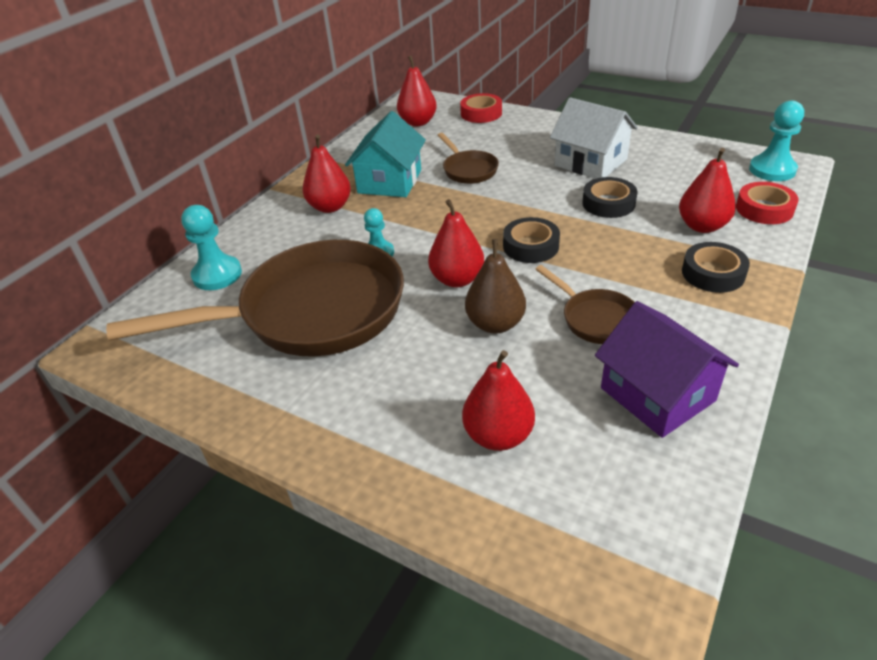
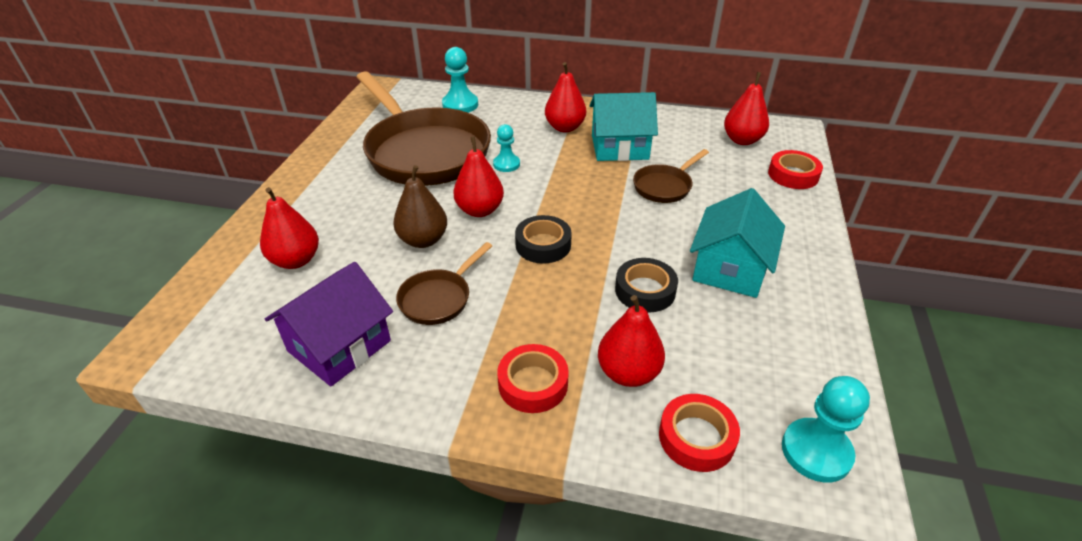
camera: 70 degrees right, 0 degrees up
white house [550,97,638,179] -> turquoise house [690,188,785,298]
black tape [682,242,750,293] -> red tape [497,344,569,413]

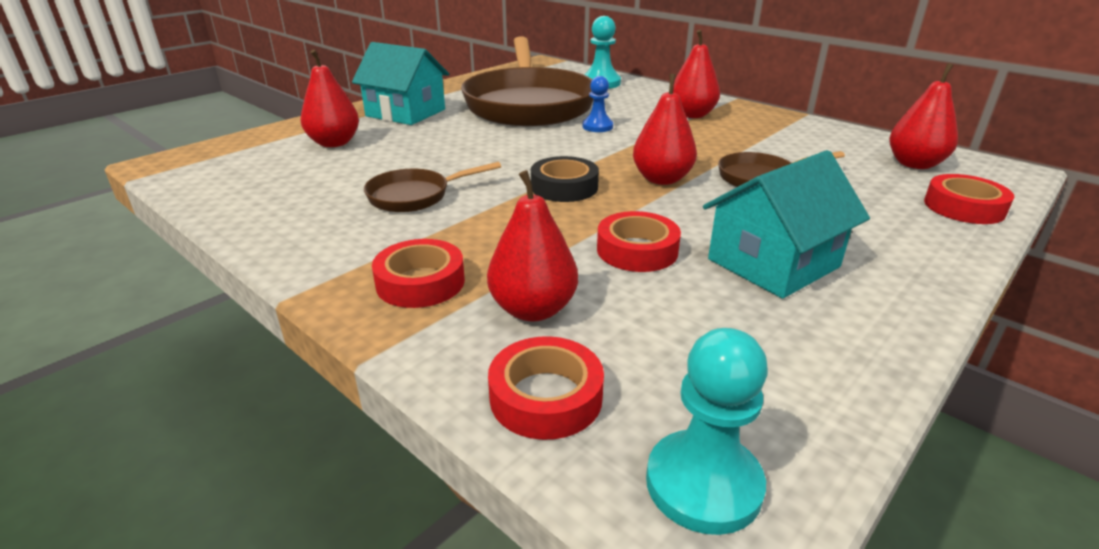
camera: 30 degrees right, 10 degrees down
purple house [265,262,393,386] -> none
brown pear [393,165,447,248] -> none
red pear [453,136,504,217] -> red pear moved to [633,74,697,185]
turquoise pawn [493,124,520,172] -> blue pawn [582,76,613,132]
turquoise house [589,92,658,161] -> turquoise house moved to [352,42,449,125]
black tape [615,258,678,313] -> red tape [597,211,681,272]

